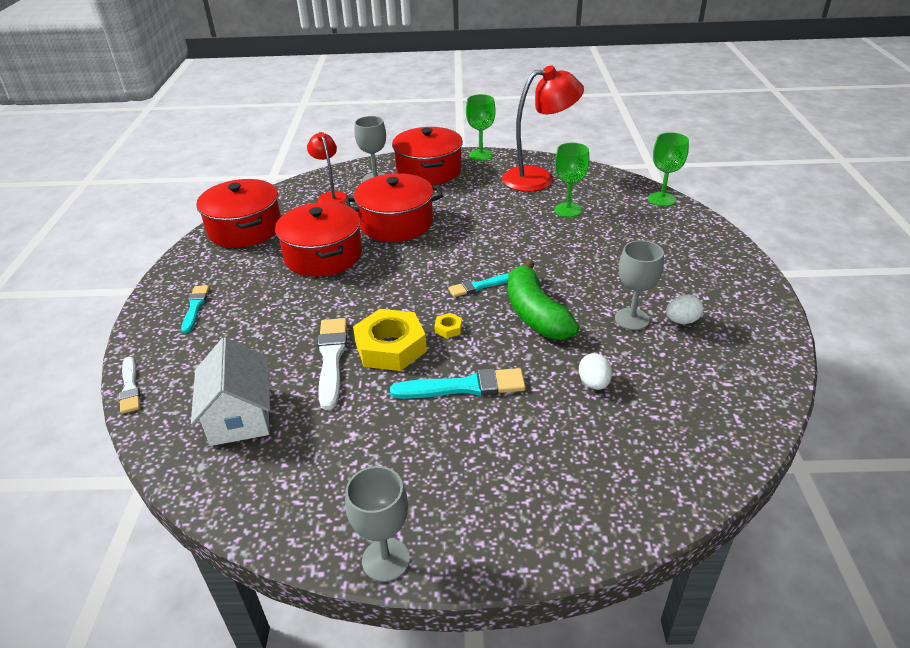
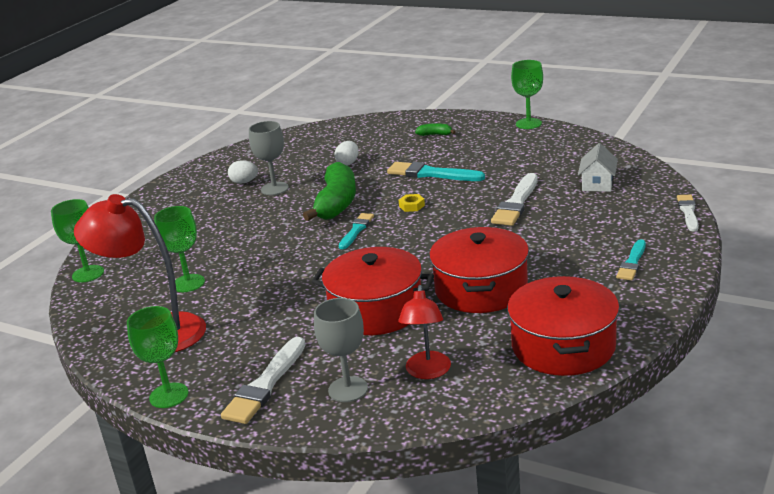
camera: 150 degrees left, 10 degrees down
white house [191,337,270,446] -> white house [578,143,618,192], size x0.65
grey goblet [345,466,410,582] -> green goblet [511,60,543,129]
yellow nut [353,309,427,371] -> none
red pot [392,127,463,185] -> white brush [221,337,306,424]
turquoise brush [448,273,509,297] -> turquoise brush turned 75 degrees counterclockwise [339,213,374,249]
none -> green banana [415,123,455,136]

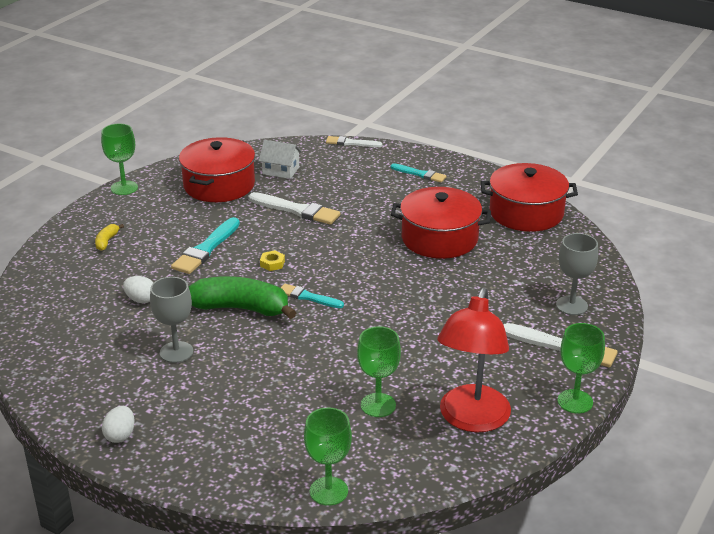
camera: 90 degrees left, 5 degrees up
white egg [228,160,258,184] -> white egg moved to [102,406,135,443]
red pot [312,247,434,335] -> red pot moved to [179,137,255,202]
red lamp [398,285,451,379] -> none
green banana [415,123,455,136] -> yellow banana [95,224,124,251]

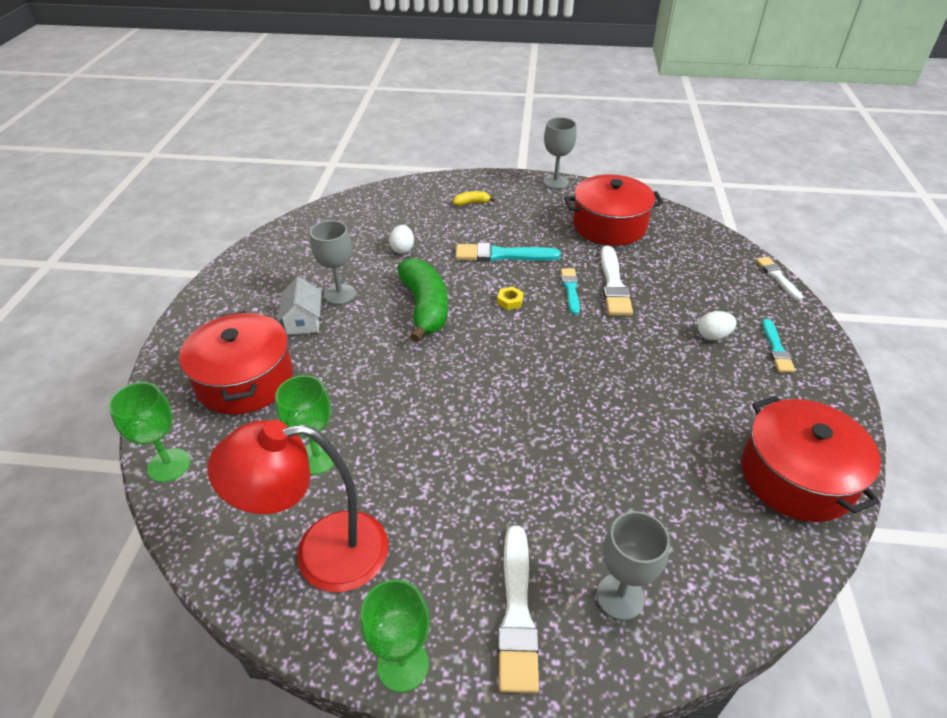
camera: 65 degrees right, 10 degrees up
green goblet [101,123,138,195] -> grey goblet [543,117,577,189]
white egg [102,406,135,443] -> white egg moved to [698,311,736,340]
white house [259,140,302,179] -> white house moved to [278,277,322,335]
turquoise brush [281,284,344,308] -> turquoise brush moved to [561,268,580,315]
red pot [391,187,491,259] -> red pot moved to [179,311,293,414]

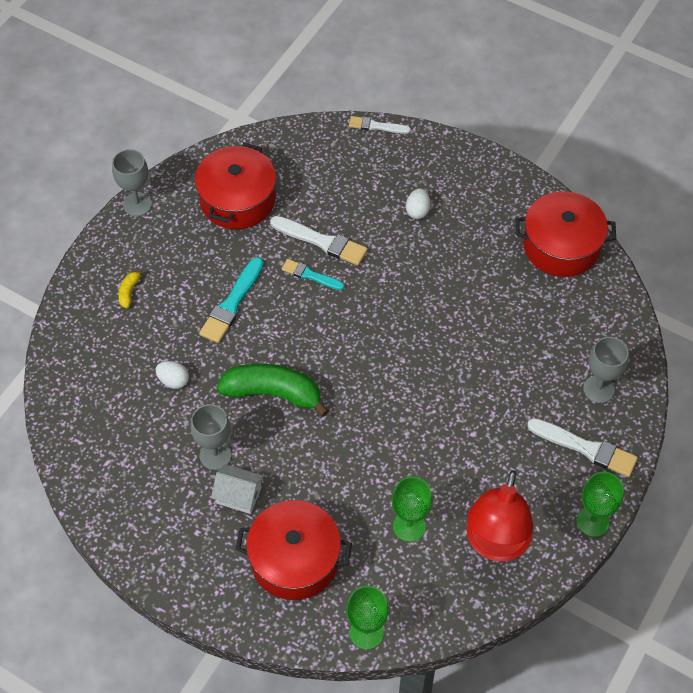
camera: 65 degrees left, 15 degrees up
yellow nut [497,287,524,310] -> none
turquoise brush [762,319,795,373] -> none

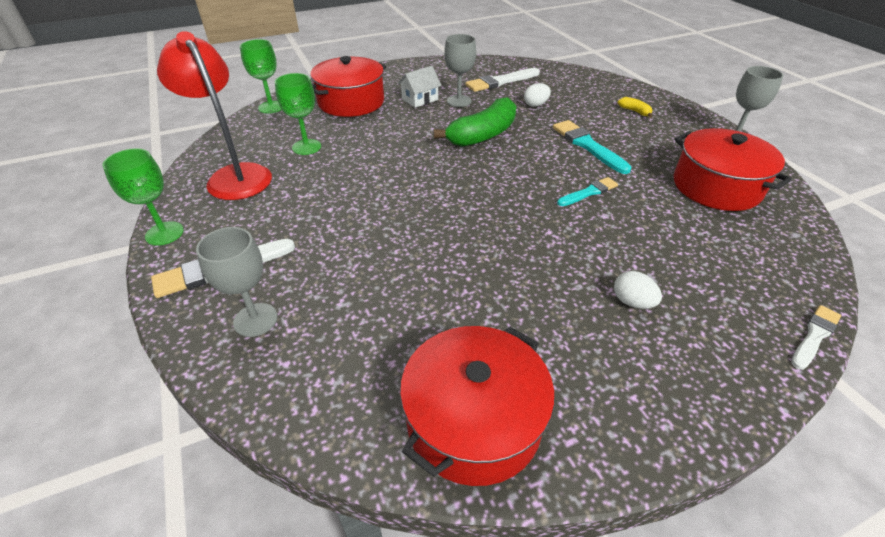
camera: 125 degrees right, 15 degrees down
white brush [270,216,368,266] -> white brush moved to [465,68,540,92]

